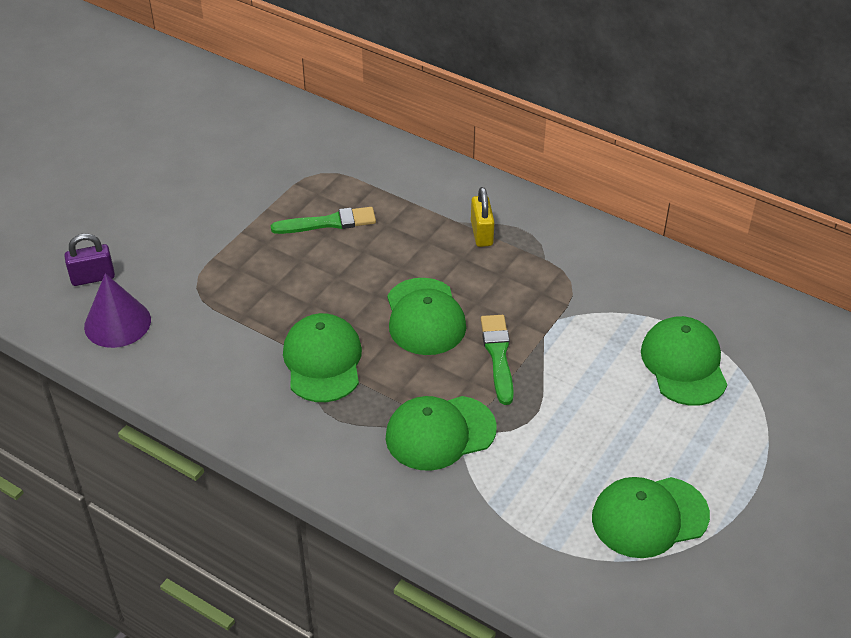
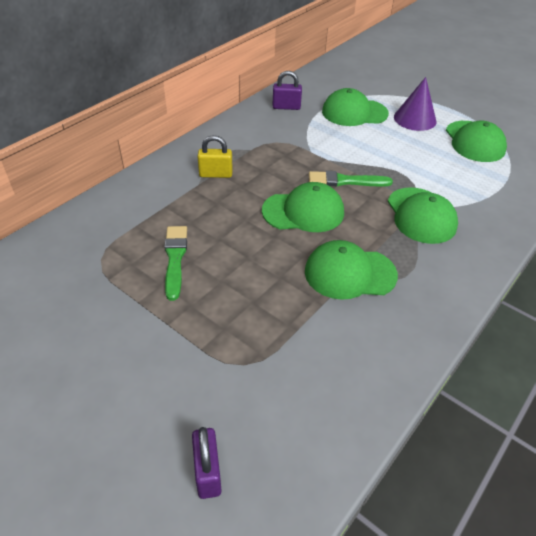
camera: 85 degrees left, 0 degrees up
purple cone [84,273,151,348] -> purple cone moved to [394,77,436,131]
none -> purple padlock [272,71,302,110]

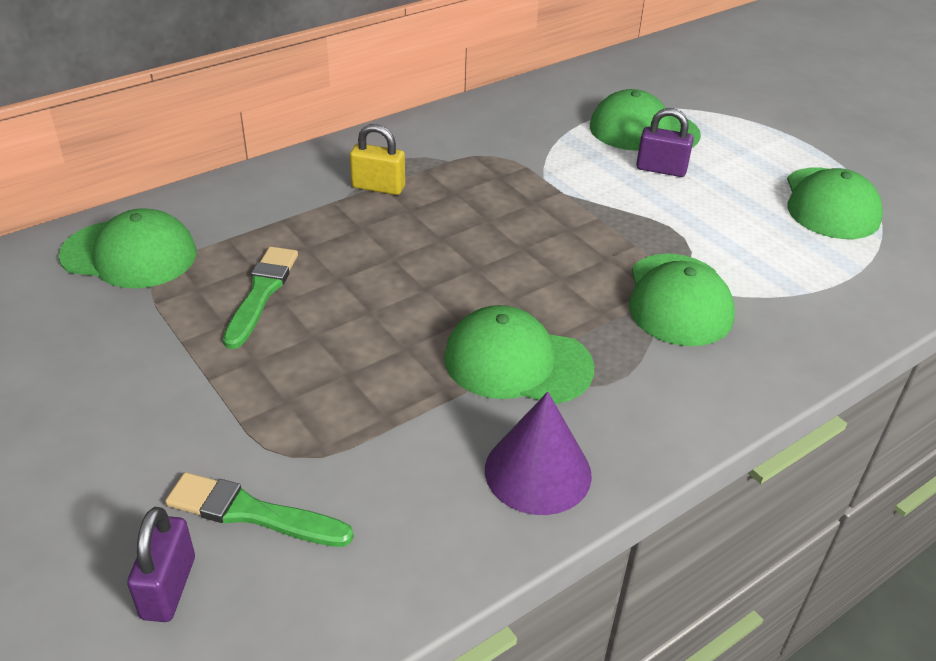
camera: 15 degrees right, 5 degrees down
green cap [262,182,344,232] -> green cap moved to [59,208,196,288]
purple padlock [272,71,302,110] -> purple padlock moved to [636,108,694,177]
green brush [309,171,393,186] -> green brush moved to [165,472,354,547]
purple cone [394,77,436,131] -> purple cone moved to [485,392,592,515]

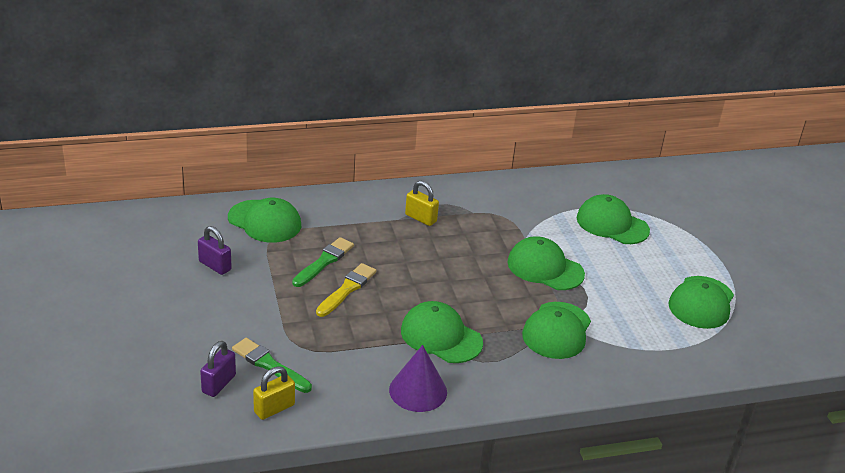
camera: 20 degrees right, 5 degrees down
purple padlock [636,108,694,177] -> purple padlock moved to [198,226,232,275]
none -> yellow padlock [253,366,295,420]
none -> yellow brush [316,263,377,317]
none -> green cap [507,236,585,290]

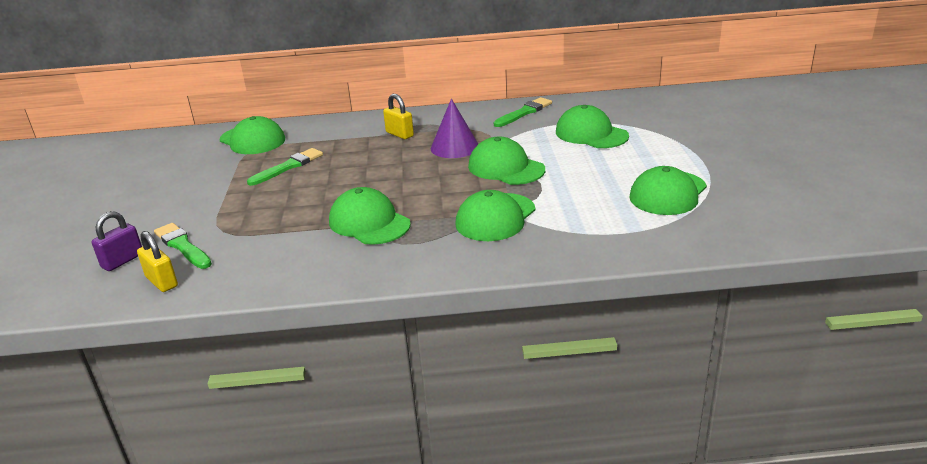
camera: 15 degrees right, 5 degrees down
purple padlock [198,226,232,275] -> none
yellow padlock [253,366,295,420] -> yellow padlock turned 75 degrees clockwise [137,231,178,292]
yellow brush [316,263,377,317] -> none
purple cone [389,345,447,412] -> purple cone moved to [431,99,478,158]
none -> green brush [494,97,552,127]

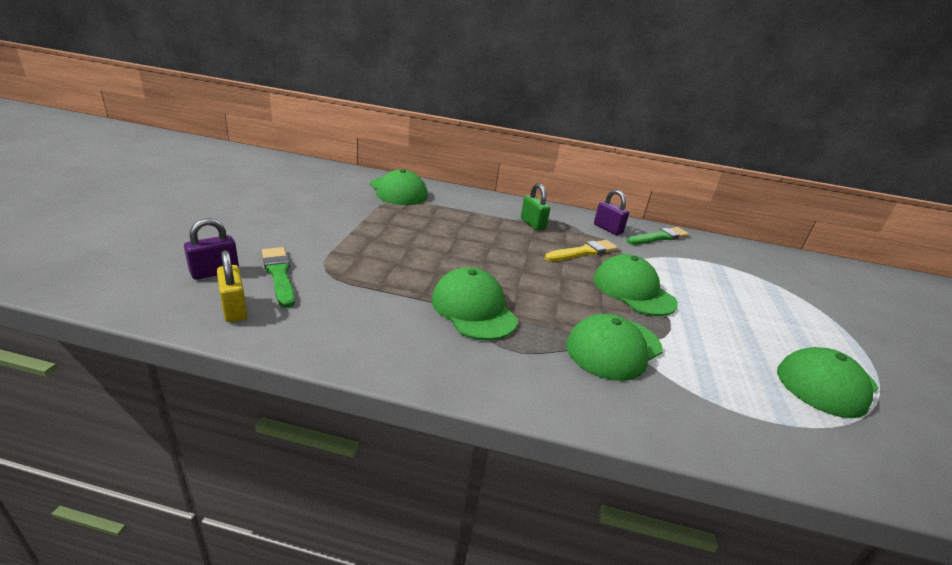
camera: 10 degrees right, 0 degrees up
green brush [247,148,323,186] -> none
yellow padlock [383,94,414,139] -> green padlock [521,183,550,230]
purple cone [431,99,478,158] -> yellow brush [545,240,618,261]
green cap [556,105,629,148] -> none
none -> purple padlock [594,189,629,235]

